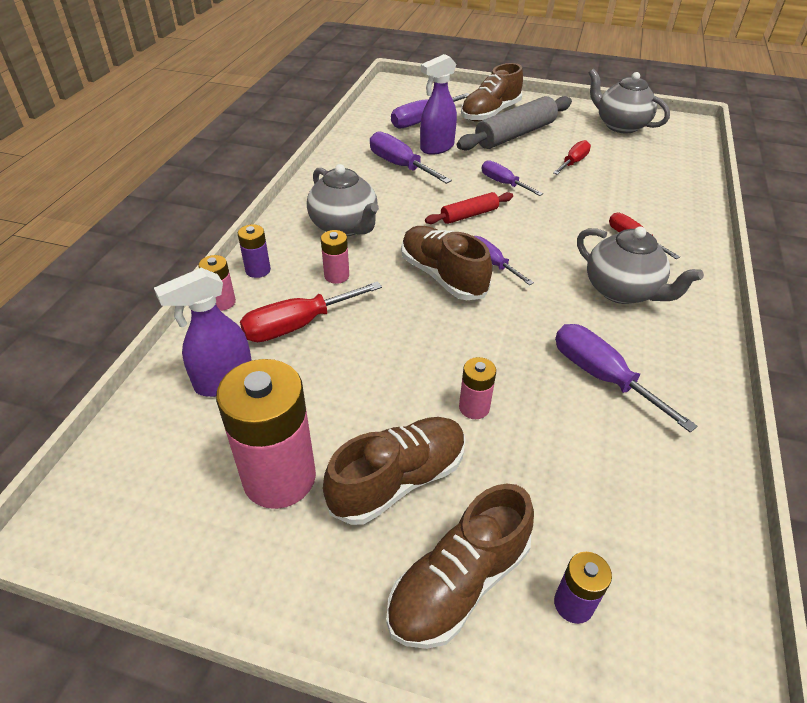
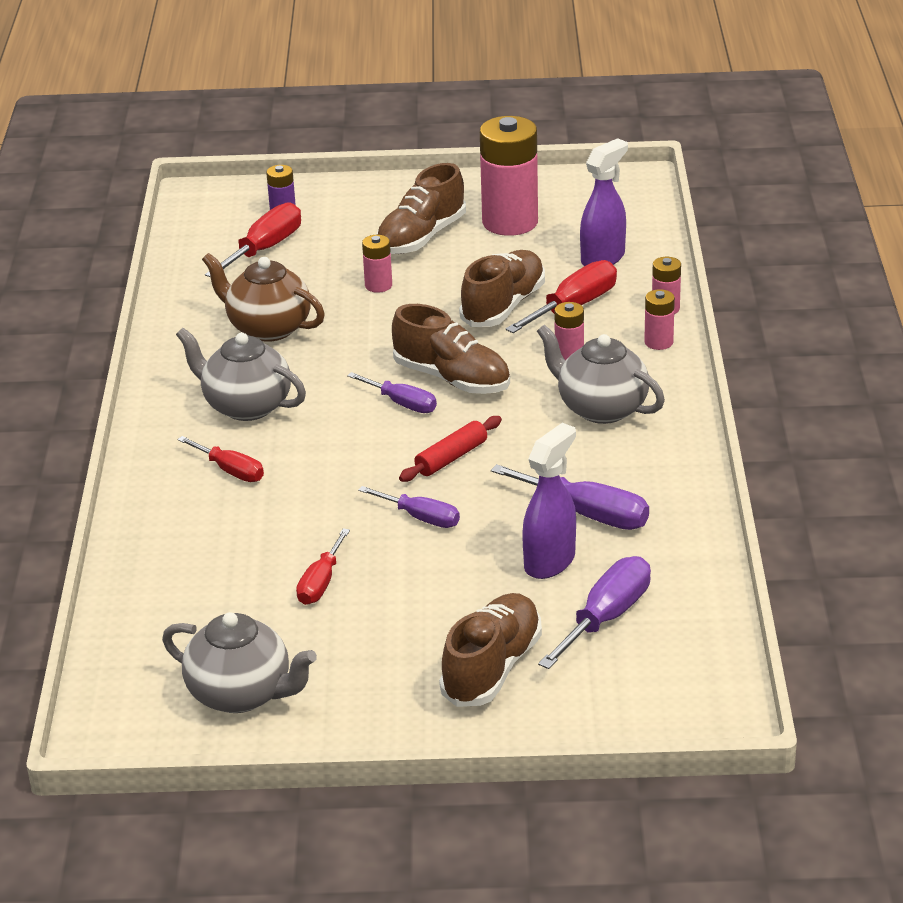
camera: 165 degrees right, 10 degrees down
purple battery [238,224,271,278] -> pink battery [644,289,675,350]
brown shoe [386,483,534,649] -> brown shoe moved to [459,250,545,327]
grey rolling pin [457,96,572,151] -> none
purple screwdriver [555,324,697,432] -> brown teapot [202,253,325,342]
none -> red screwdriver [205,202,301,277]

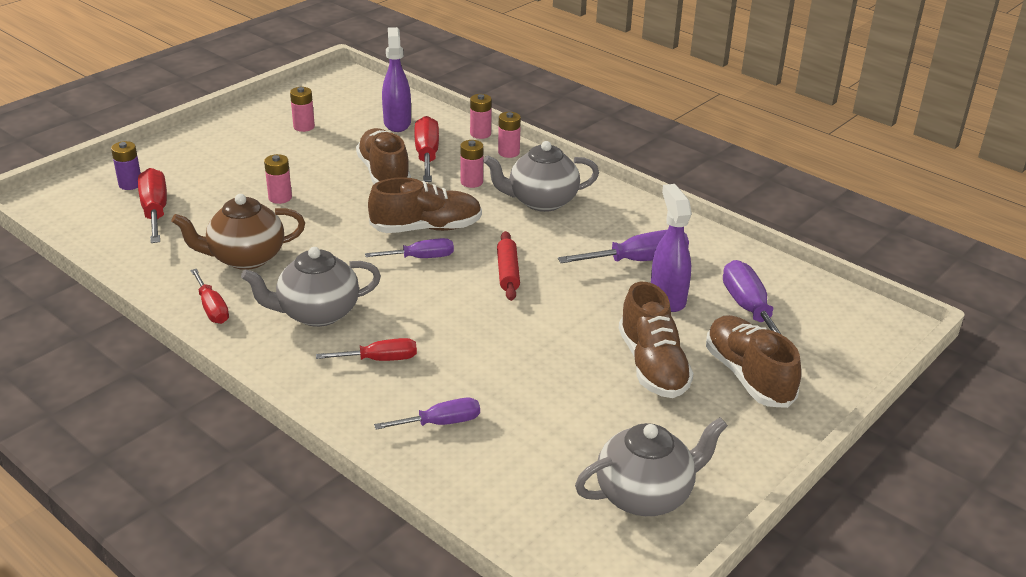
camera: 50 degrees left, 0 degrees up
red screwdriver [296,528,350,605] -> red screwdriver moved to [191,269,229,324]
purple screwdriver [358,486,460,528] -> purple screwdriver moved to [374,398,480,430]
brown shoe [376,163,466,254] -> brown shoe moved to [619,282,694,398]
pink battery [480,116,538,236] -> pink battery [290,87,315,132], size x0.47

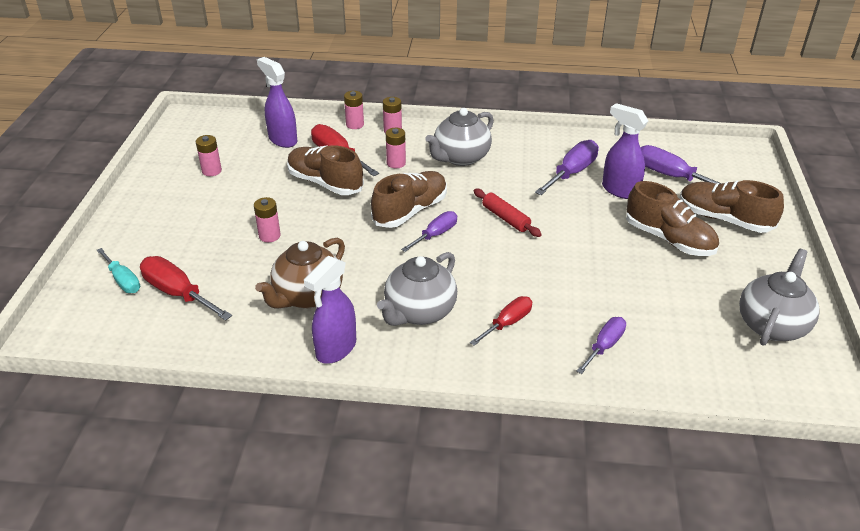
camera: 35 degrees left, 5 degrees up
purple battery [111,141,141,190] -> turquoise screwdriver [97,248,140,293]
red screwdriver [191,269,229,324] -> purple spray bottle [304,256,356,364]

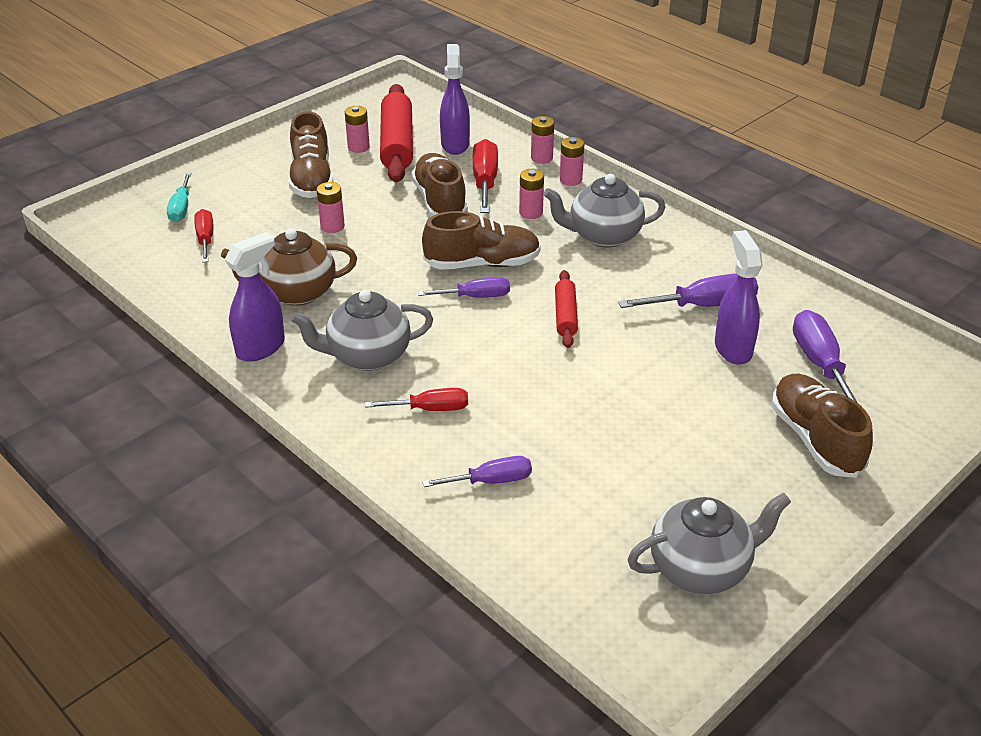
camera: 40 degrees right, 0 degrees up
red screwdriver [140,256,232,321] -> red screwdriver [194,209,213,263], size x0.65
purple spray bottle [304,256,356,364] -> purple spray bottle turned 150 degrees clockwise [224,232,285,362]
brown shoe [626,181,719,256] -> brown shoe moved to [289,111,333,198]
none -> red rolling pin [380,84,413,182]

